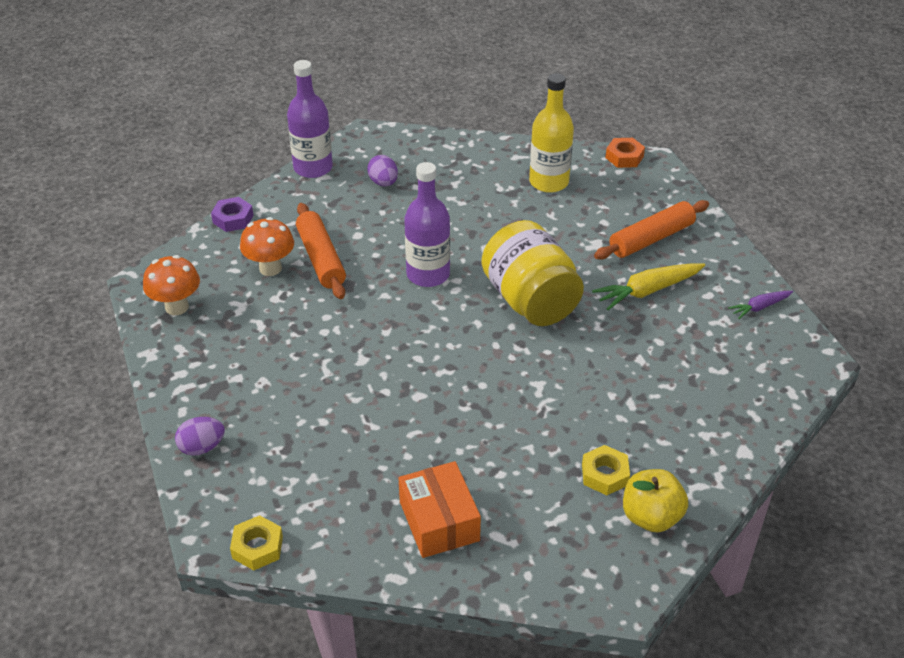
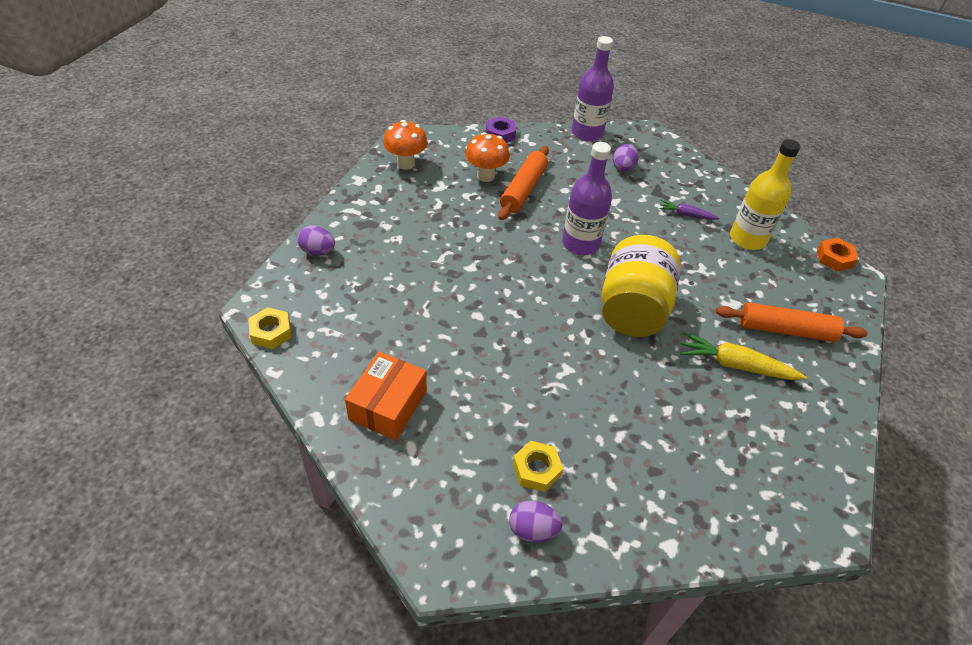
camera: 40 degrees right, 5 degrees up
yellow apple [623,469,688,532] -> purple egg [509,501,563,542]
purple carrot [728,291,793,319] -> purple carrot moved to [659,200,719,220]

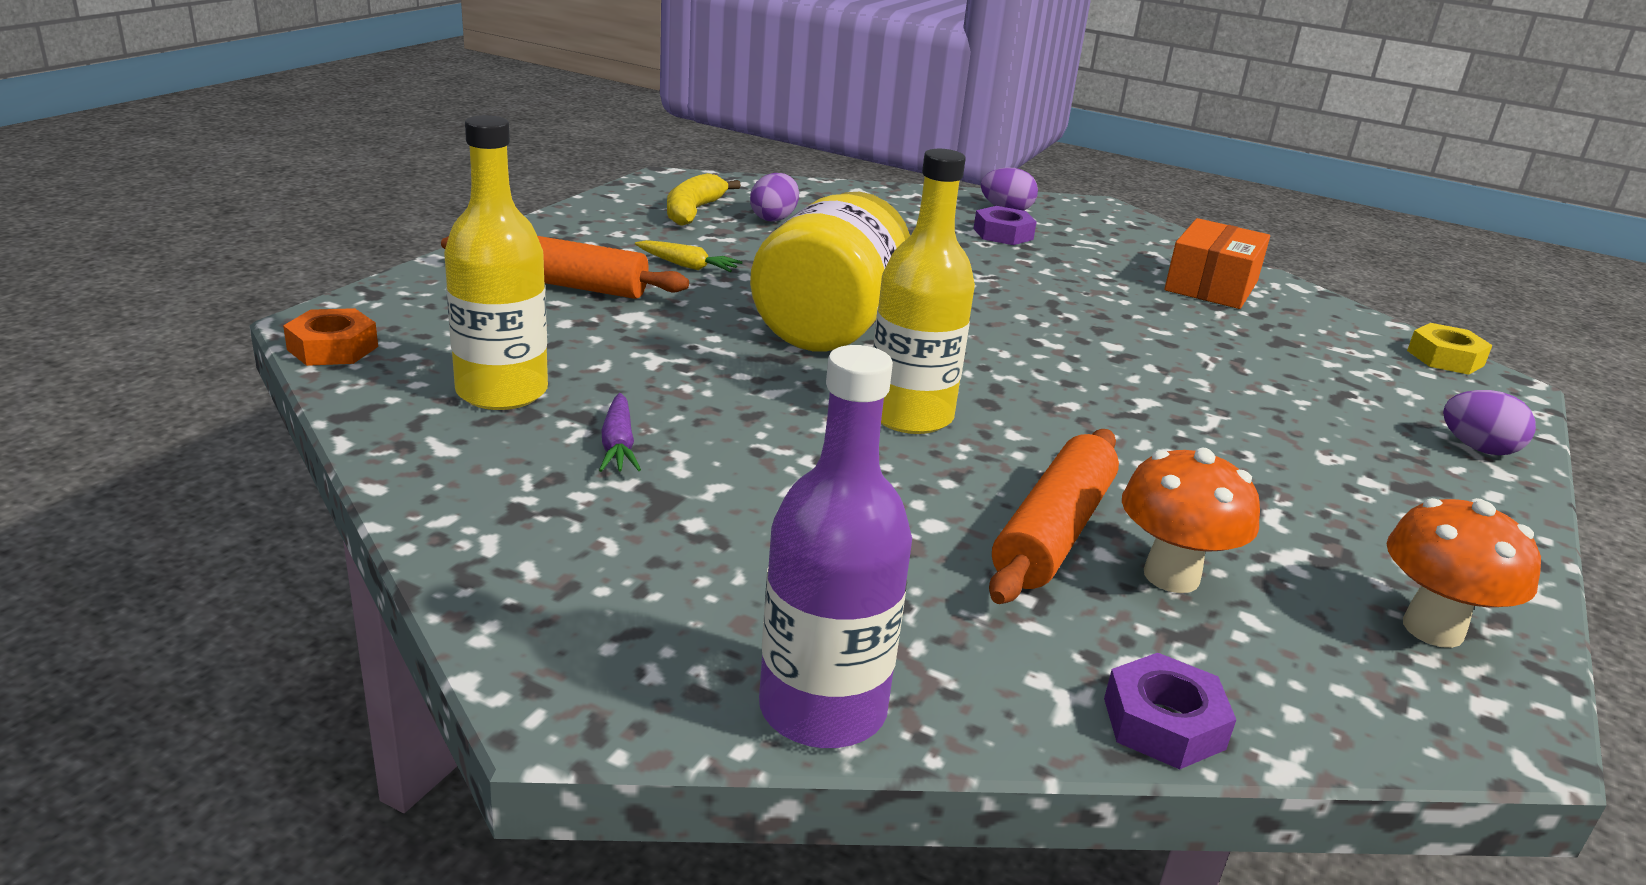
camera: 175 degrees left, 20 degrees down
yellow nut [513,441,563,492] -> purple nut [973,206,1037,245]
purple bottle [562,142,612,255] -> yellow bottle [873,149,975,434]
purple egg [613,144,639,172] -> purple egg moved to [750,173,799,222]
purple carrot [659,200,719,220] -> purple carrot turned 60 degrees clockwise [599,393,641,472]
yellow carrot [680,332,807,380] -> yellow carrot [635,240,742,272], size x0.59
none -> yellow banana [667,173,741,226]

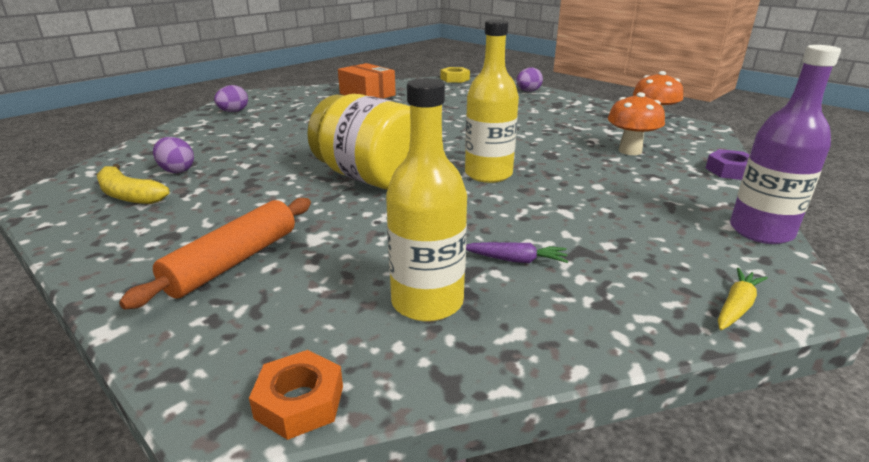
camera: 70 degrees left, 0 degrees up
yellow carrot [635,240,742,272] -> yellow carrot moved to [718,268,768,330]
purple nut [973,206,1037,245] -> none
orange rolling pin [989,429,1119,604] -> none

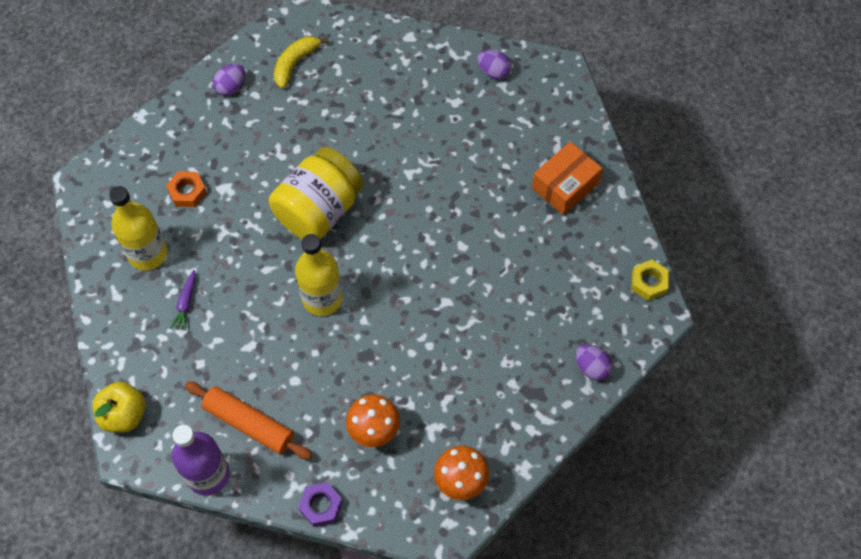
camera: 90 degrees right, 35 degrees up
orange rolling pin [119,198,311,309] -> orange rolling pin moved to [185,382,312,460]
purple egg [153,137,194,173] -> purple egg moved to [213,64,245,96]
orange nut [249,350,343,440] -> orange nut moved to [166,171,207,207]
yellow carrot [718,268,768,330] -> yellow apple [92,382,146,433]

